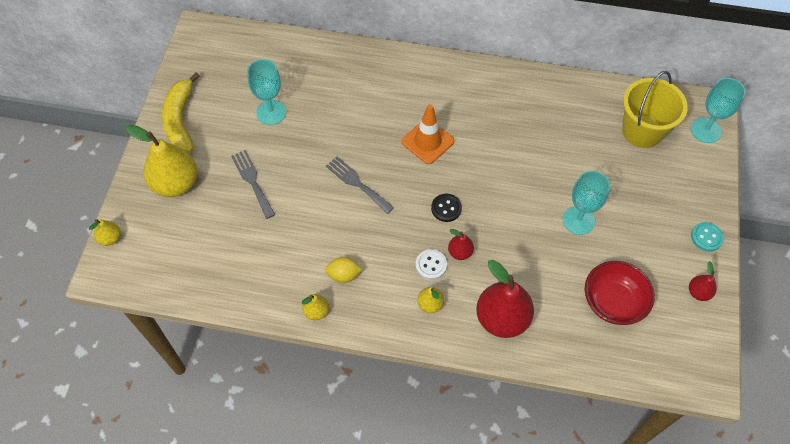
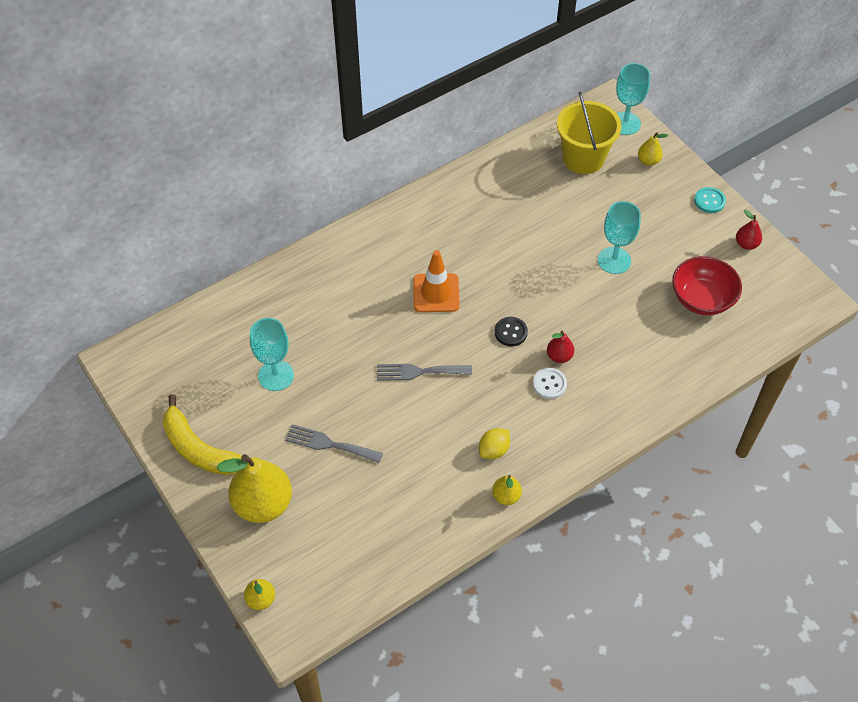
camera: 45 degrees left, 5 degrees down
yellow pear [417,287,444,313] -> yellow pear moved to [638,132,668,166]
red pear [476,260,534,338] -> none

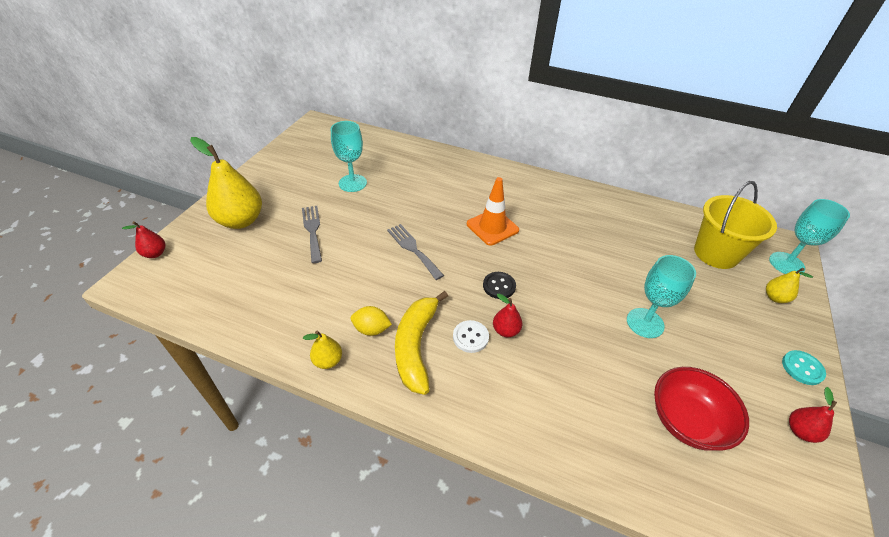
camera: 55 degrees right, 10 degrees down
yellow banana [163,394,242,475] -> yellow banana moved to [395,291,448,395]
yellow pear [244,579,275,610] -> red pear [122,221,165,258]

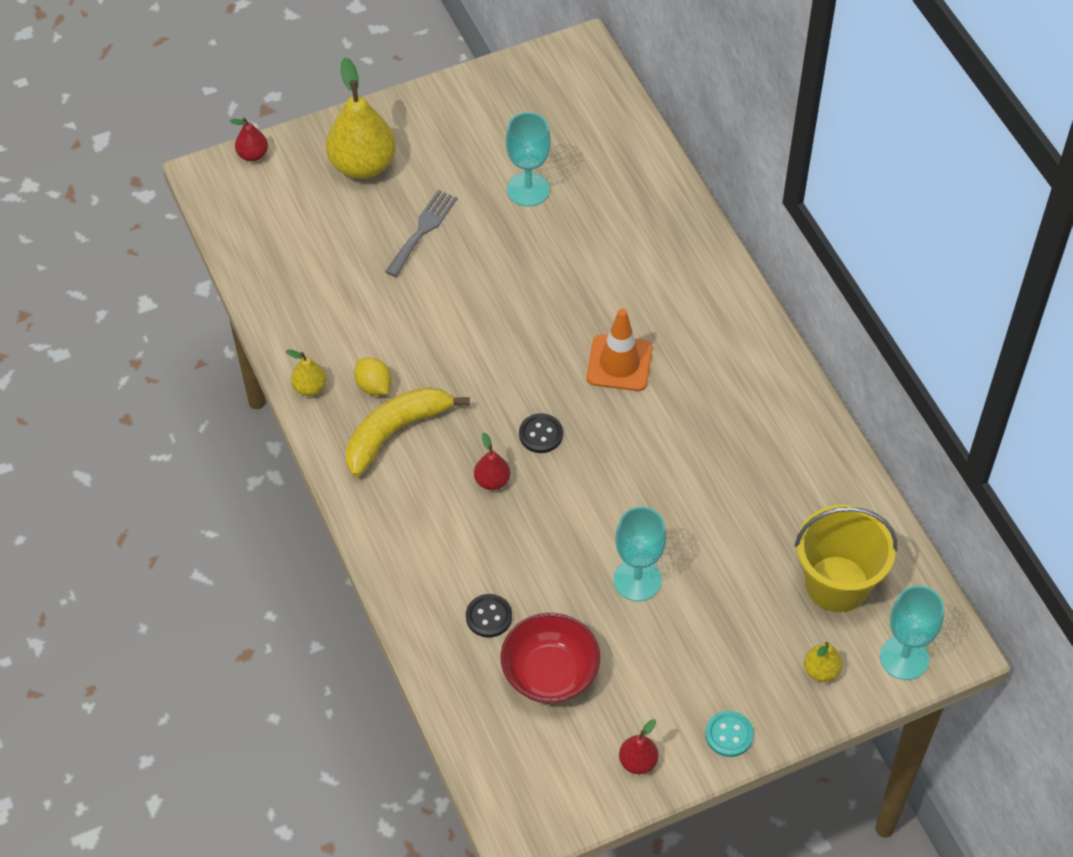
camera: 45 degrees right, 10 degrees up
grey fork [387,224,444,280] -> none
white button [453,320,489,353] -> none
none -> black button [466,594,512,638]

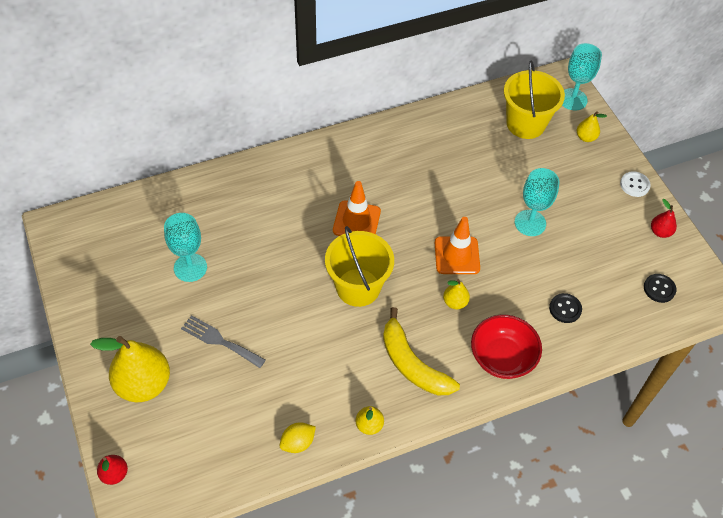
camera: 90 degrees left, 0 degrees up
yellow lemon [354,358,391,396] -> yellow lemon moved to [280,422,316,453]
red pear [474,432,510,490] -> yellow pear [443,279,470,309]
red bowl [501,613,600,704] -> red bowl moved to [471,314,542,379]
black button [519,413,563,453] -> black button moved to [644,274,676,303]
turquoise button [705,711,754,757] -> white button [620,171,651,197]
none -> yellow bucket [325,226,394,307]
none -> orange traffic cone [435,217,480,274]

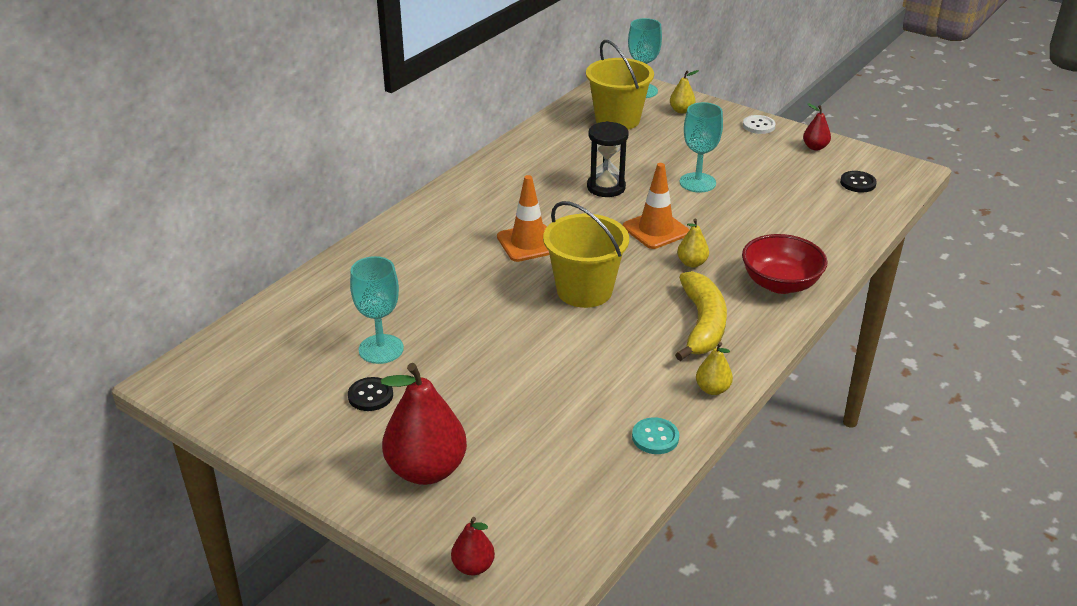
camera: 30 degrees left, 20 degrees down
yellow pear [90,336,170,402] -> red pear [381,363,467,485]
grey fork [181,315,266,368] -> none
yellow lemon [280,422,316,453] -> turquoise button [632,417,679,454]
yellow banana [383,307,460,395] -> yellow banana turned 105 degrees counterclockwise [675,271,727,361]
black button [549,293,582,323] -> black button moved to [348,377,393,411]
none -> black hourglass [587,121,629,197]

